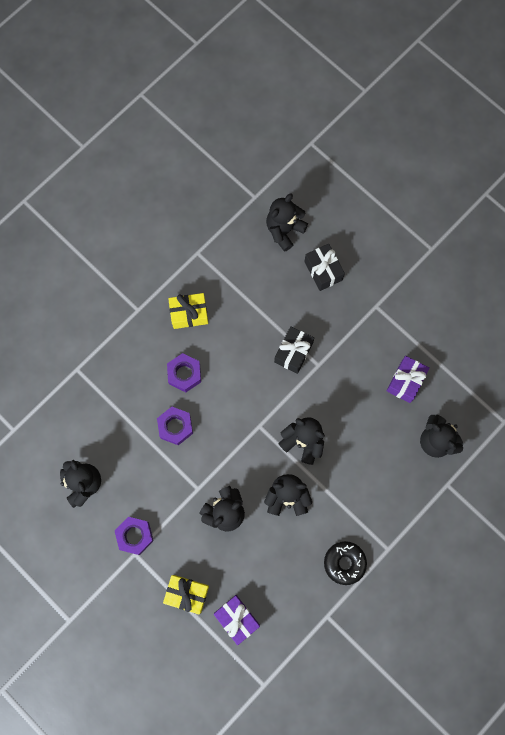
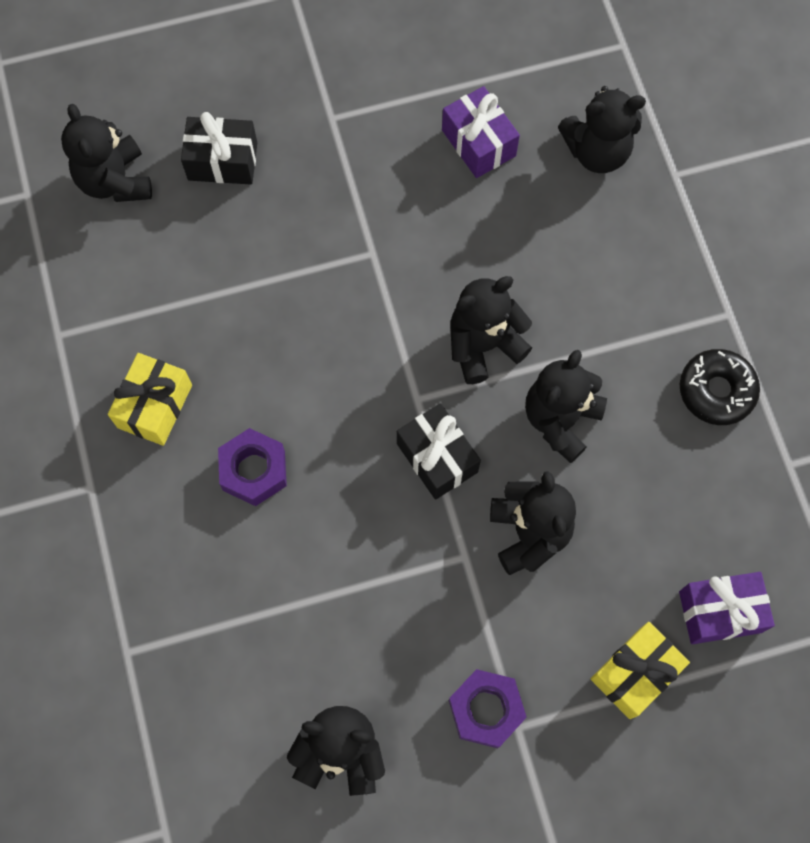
camera: 60 degrees left, 5 degrees down
purple nut [157,407,193,445] -> none
black gift [274,326,314,374] -> black gift moved to [397,403,481,500]

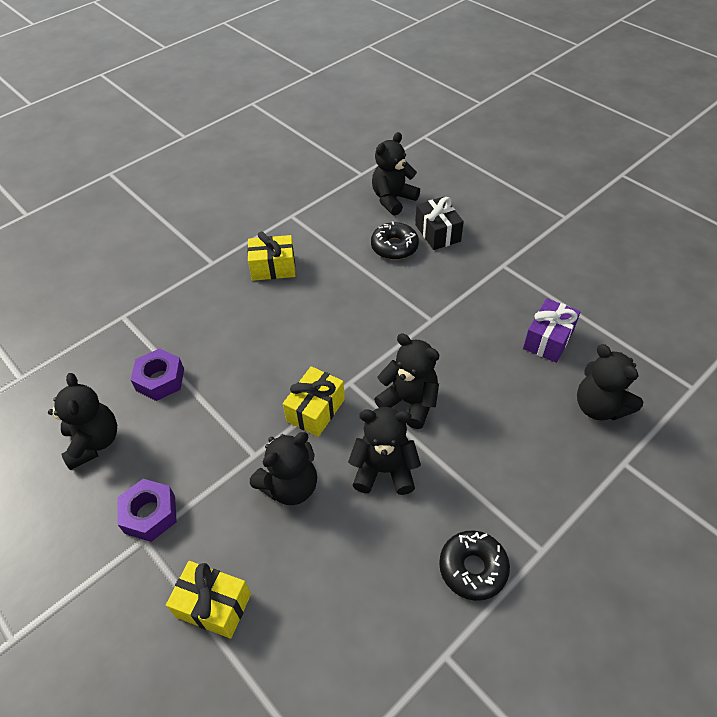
camera: 65 degrees right, 20 degrees down
purple nut [218,428,287,506] -> purple nut moved to [131,348,184,401]
black gift [397,403,481,500] -> yellow gift [283,366,345,437]
purple gift [679,572,775,644] -> none
none -> black donut [371,221,419,260]

